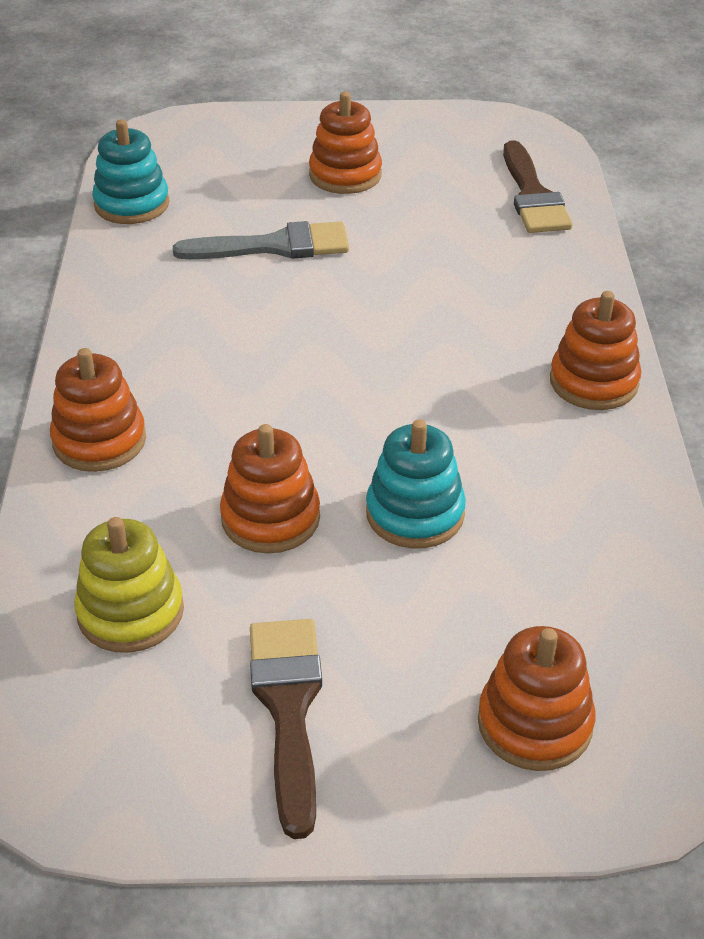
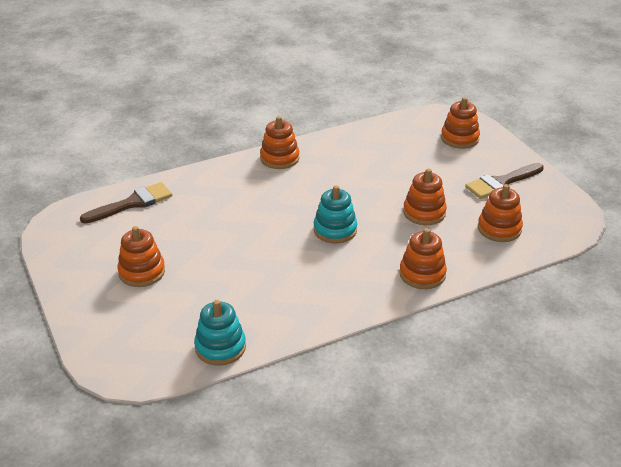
camera: 115 degrees left, 5 degrees down
yellow stacking toy [74,517,184,653] -> orange stacking toy [478,184,523,242]
grey brush [173,221,349,259] -> none
turquoise stacking toy [366,420,466,549] -> turquoise stacking toy moved to [314,185,357,244]

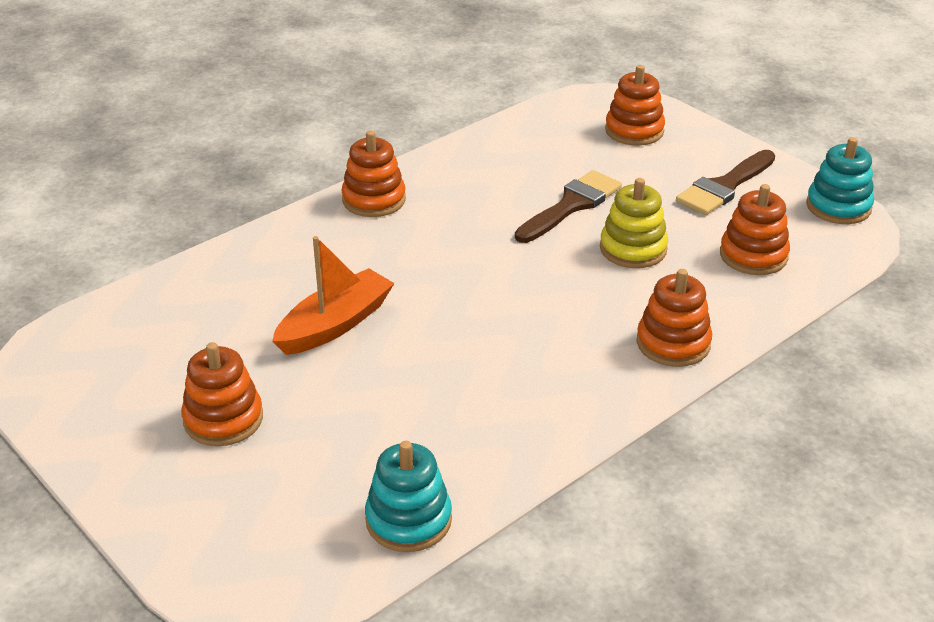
camera: 15 degrees left, 0 degrees up
brown brush [80,182,172,224] -> brown brush moved to [515,170,622,243]
turquoise stacking toy [314,185,357,244] -> turquoise stacking toy moved to [806,137,874,224]
orange stacking toy [403,168,447,225] -> yellow stacking toy [600,178,668,268]
none -> orange boat [272,236,395,355]

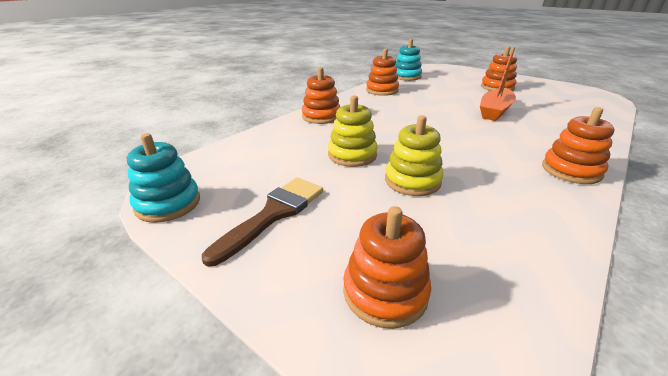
camera: 170 degrees right, 5 degrees down
brown brush [515,170,622,243] -> yellow stacking toy [385,115,443,196]
orange stacking toy [720,184,790,275] -> orange stacking toy moved to [366,49,399,96]

